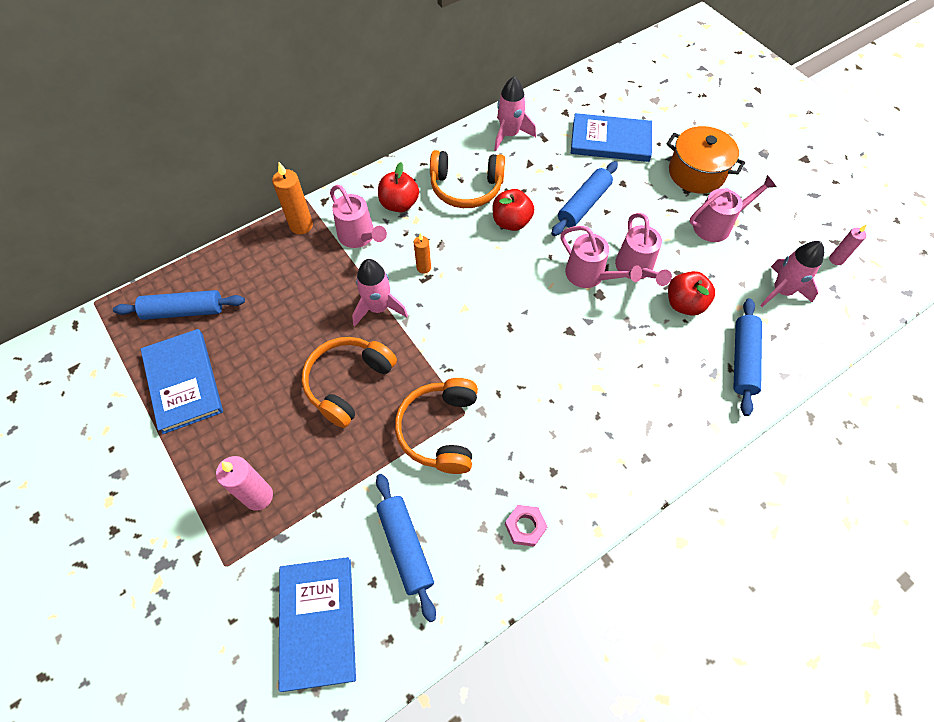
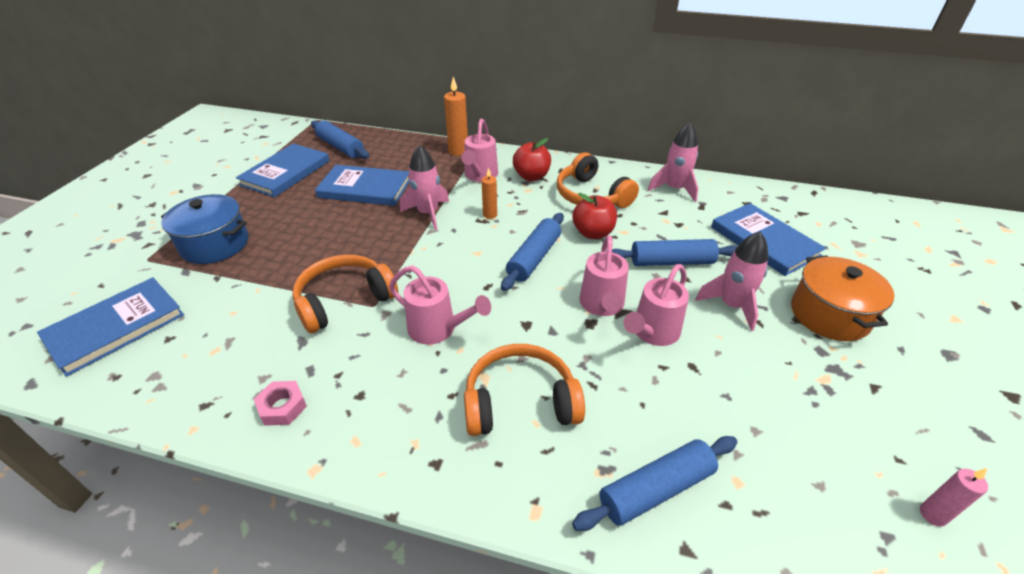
camera: 50 degrees right, 20 degrees down
pink candle [216,456,273,511] -> blue pot [161,194,248,264]
orange headphones [302,337,397,428] -> orange headphones moved to [464,344,585,436]
blue rolling pin [376,474,436,622] -> blue rolling pin moved to [501,213,564,291]
red apple [668,271,715,316] -> none
pink watering can [689,175,777,242] -> pink watering can moved to [389,265,491,345]
pink rocket [760,241,824,307] -> pink rocket moved to [695,232,768,331]
none -> blue book [315,165,409,206]

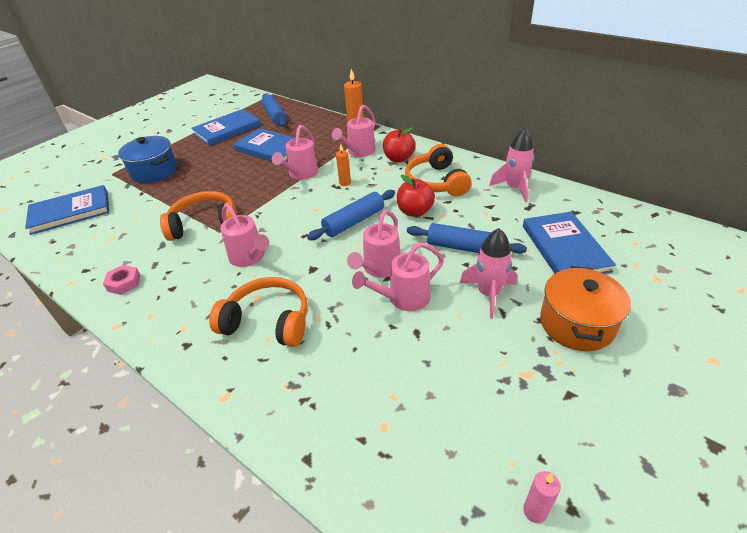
camera: 25 degrees right, 0 degrees up
pink rocket [400,145,449,230] -> pink watering can [272,125,319,180]
blue rolling pin [572,436,737,531] -> none

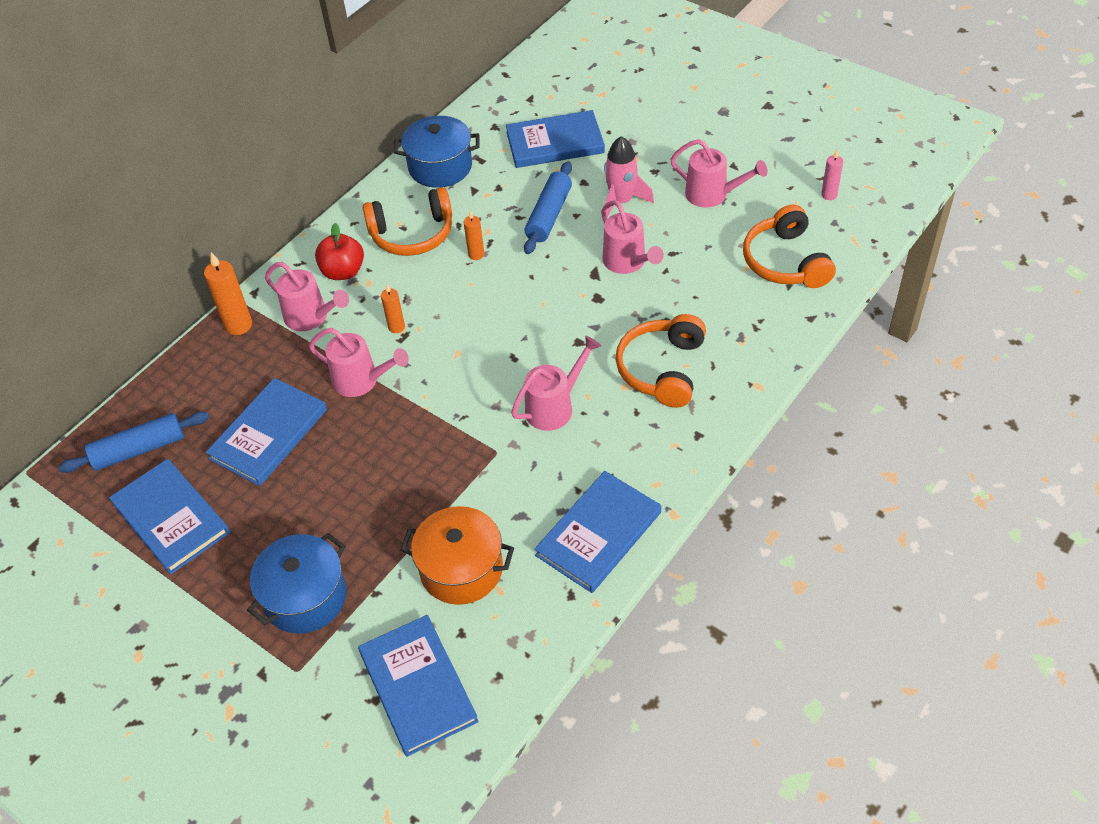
camera: 90 degrees left, 10 degrees up
pink nut [103,265,141,295] -> blue book [534,471,661,593]
orange headphones [160,191,238,241] -> orange headphones moved to [743,204,836,288]
blue rolling pin [307,190,395,240] -> none
pink watering can [347,210,401,278] -> pink watering can moved to [670,139,768,208]
red apple [397,175,435,217] -> orange candle [463,210,484,260]
pink rocket [489,128,534,203] -> blue pot [394,116,480,188]
orange pot [540,266,631,351] -> orange pot moved to [401,506,514,605]

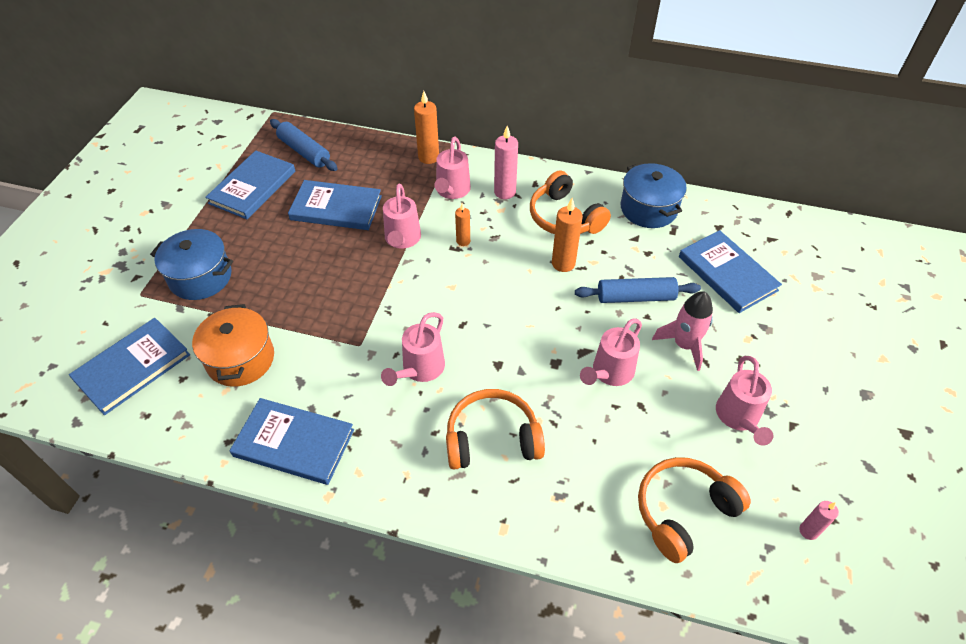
camera: 65 degrees right, 0 degrees up
red apple [315,223,364,280] -> pink candle [494,126,518,199]
orange candle [463,210,484,260] -> orange candle [552,198,583,272], size x1.65
pink watering can [511,336,601,431] -> pink watering can turned 90 degrees clockwise [381,312,445,386]

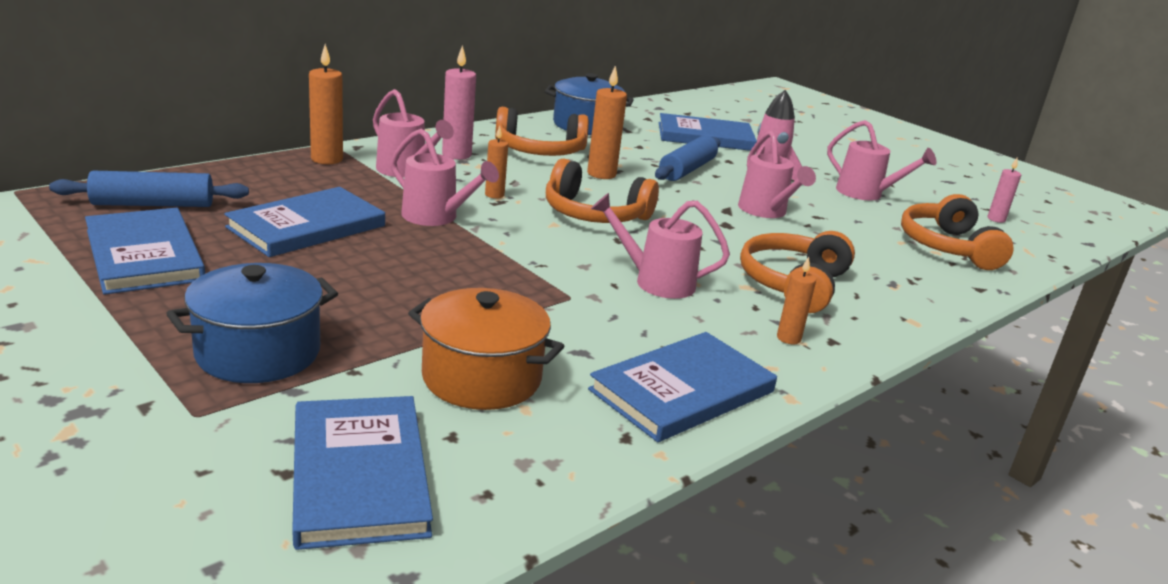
camera: 60 degrees left, 25 degrees down
pink watering can [381,312,445,386] -> pink watering can turned 135 degrees clockwise [591,193,730,299]
none -> orange headphones [546,159,659,223]
none -> orange candle [777,257,816,344]

